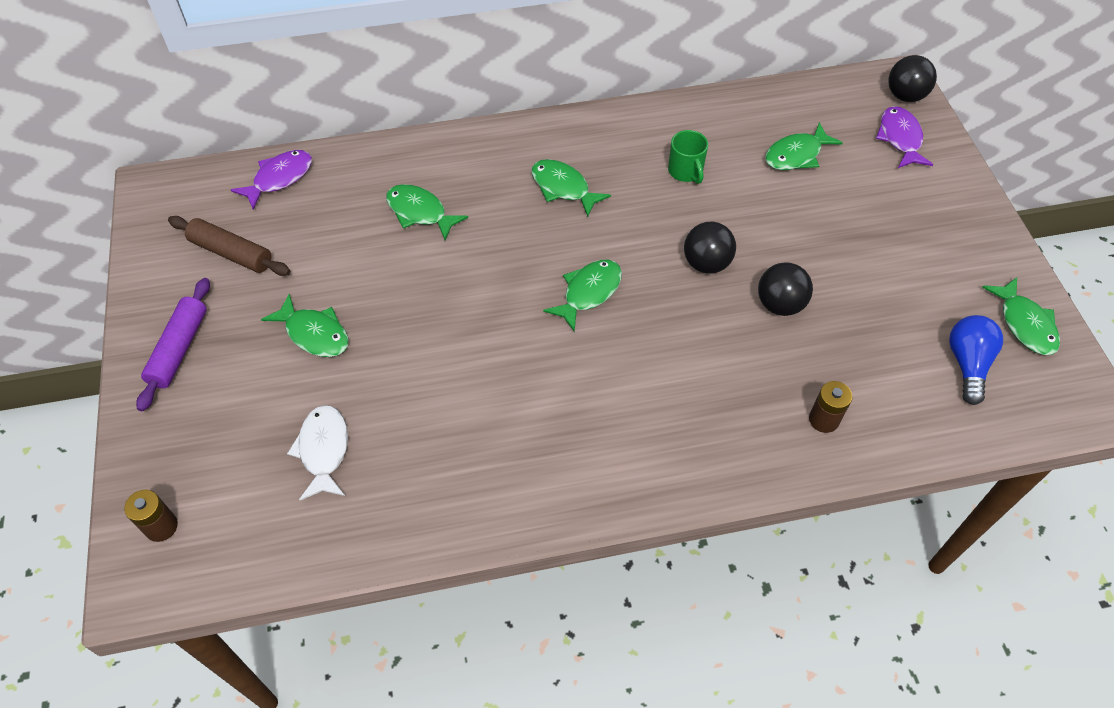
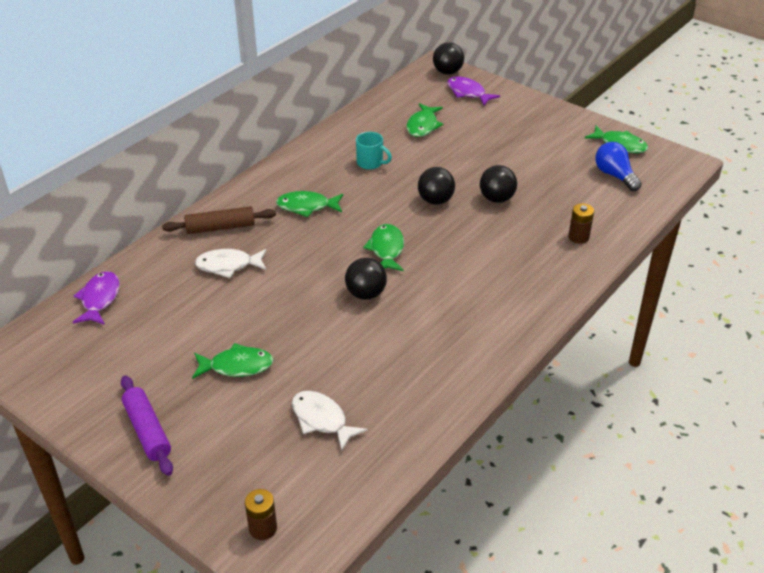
camera: 40 degrees left, 15 degrees down
brown rolling pin [168,216,290,276] -> brown rolling pin moved to [162,206,276,234]
green fish [386,184,468,240] -> white fish [194,249,267,278]
green mug [668,130,708,184] -> turquoise mug [356,132,392,170]
none -> black ball [345,258,387,300]

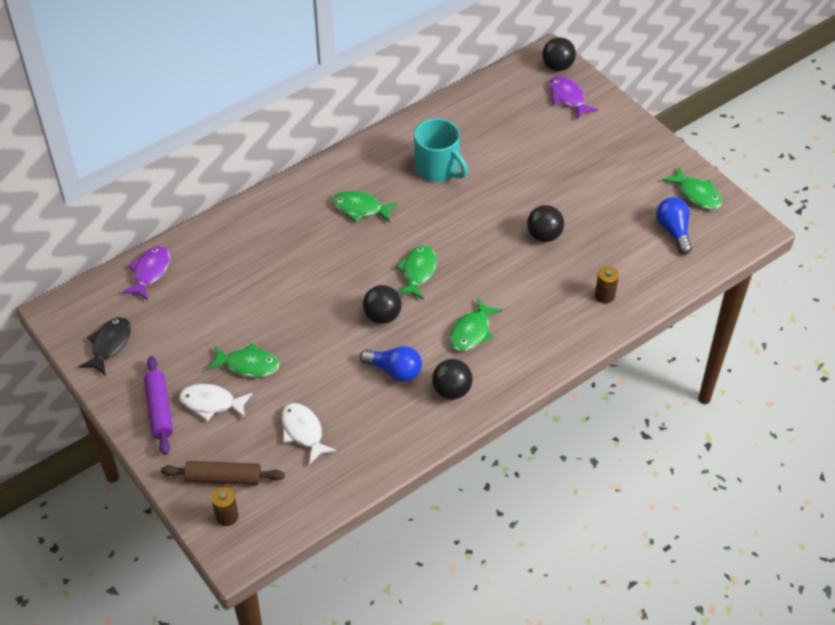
camera: 15 degrees right, 10 degrees up
brown rolling pin [162,206,276,234] -> brown rolling pin moved to [161,461,285,485]
white fish [194,249,267,278] -> white fish moved to [179,384,253,421]
turquoise mug [356,132,392,170] -> turquoise mug [414,119,468,182], size x1.67
green fish [406,103,443,137] -> green fish moved to [449,298,503,351]
black ball [418,167,455,205] -> black ball moved to [432,359,473,399]
none -> black fish [79,317,131,376]
none -> blue light bulb [360,346,422,382]

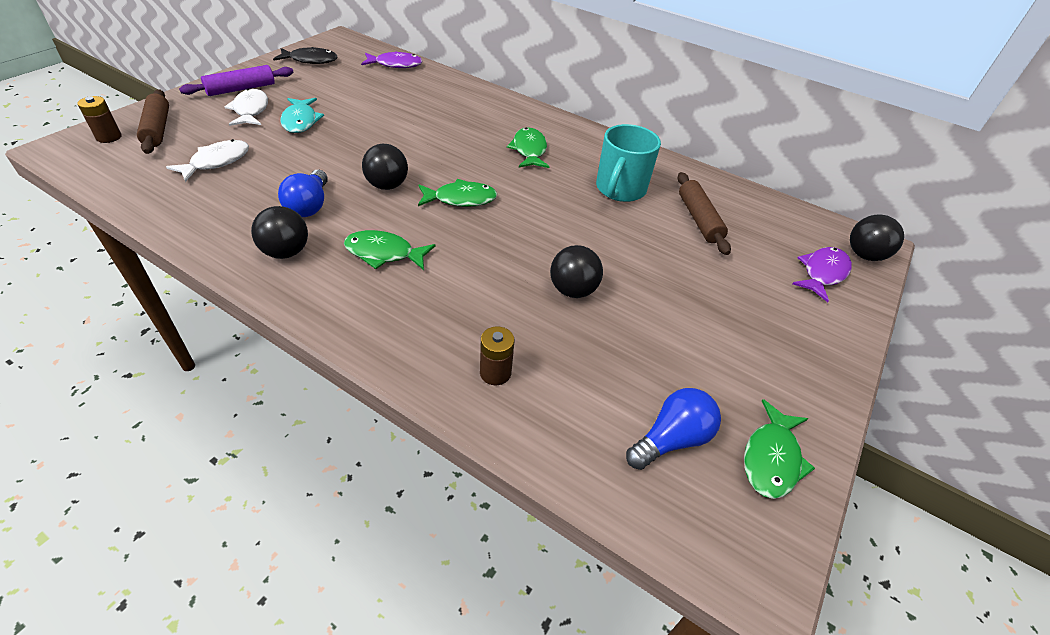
camera: 65 degrees right, 5 degrees down
green fish [207,343,279,378] -> turquoise fish [281,98,324,133]
none -> brown rolling pin [677,172,731,255]

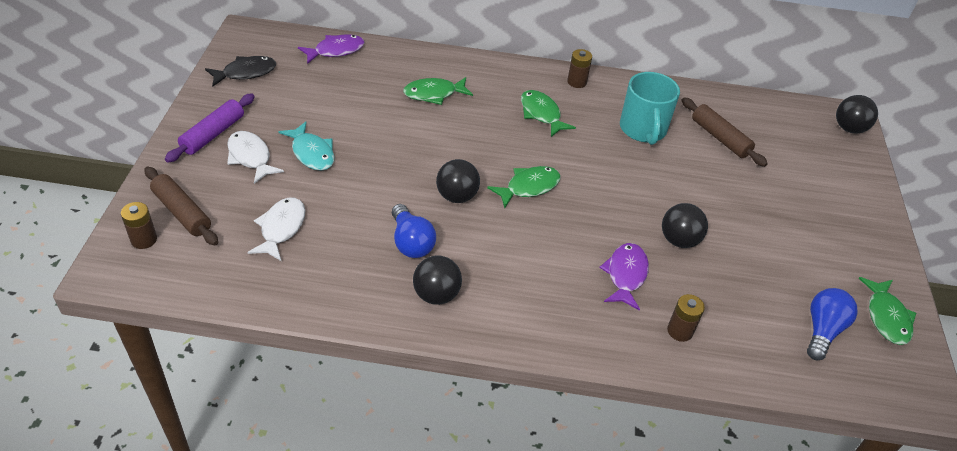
camera: 25 degrees left, 0 degrees up
green fish [344,230,436,270] -> green fish moved to [403,77,473,105]
purple fish [792,247,852,302] -> purple fish moved to [599,243,649,311]
none -> brown battery [567,49,592,88]

